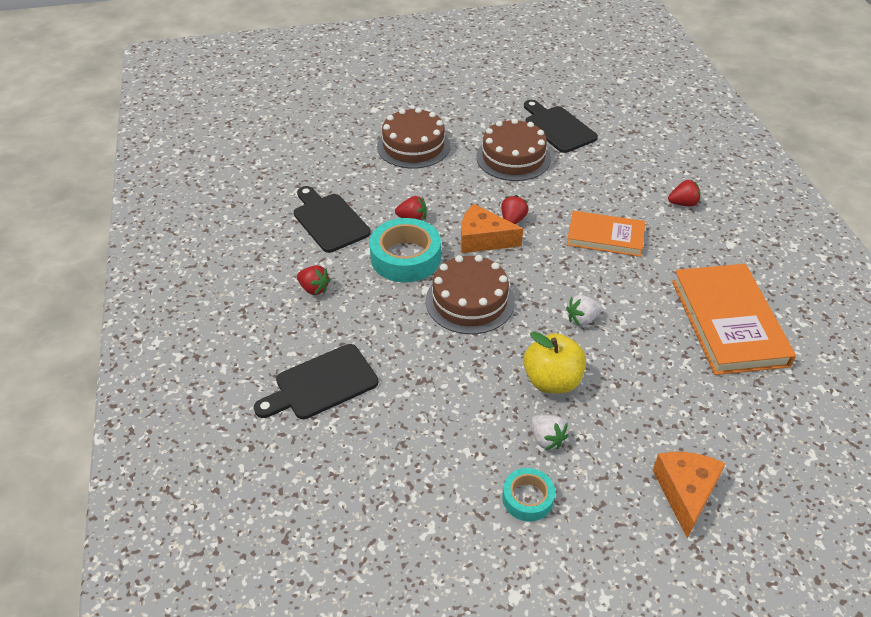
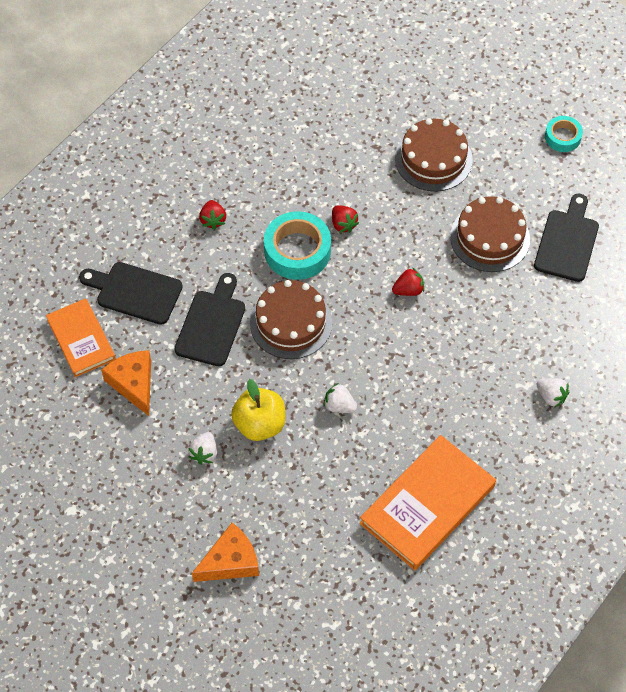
camera: 50 degrees right, 15 degrees up
black cutting board [294,186,371,253] -> black cutting board moved to [175,273,245,367]
orange cheese [461,204,523,253] -> orange cheese moved to [101,350,151,416]
turquoise tape [502,468,555,522] -> turquoise tape moved to [545,116,583,152]
orange book [567,211,645,257] -> orange book moved to [46,298,116,377]
red strawberry [668,179,701,207] -> white strawberry [536,378,569,407]

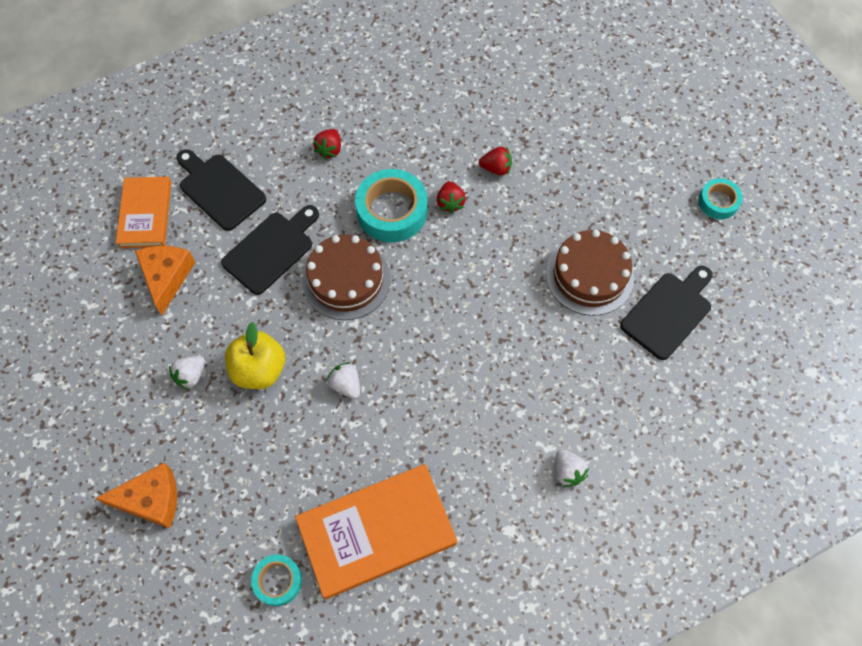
camera: 25 degrees right, 5 degrees up
red strawberry [392,267,424,296] -> red strawberry moved to [479,146,512,176]
brown cake [395,118,473,192] -> none
none -> turquoise tape [251,554,302,606]

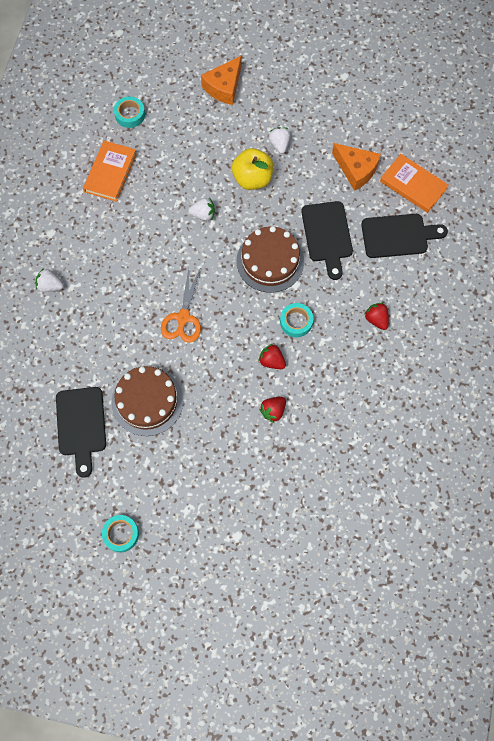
camera: 130 degrees right, 5 degrees up
orange book [295,464,457,599] -> orange book [83,140,137,202], size x0.63
turquoise tape [355,169,427,242] -> turquoise tape [280,303,313,337], size x0.57
none -> orange scissors [161,267,201,343]

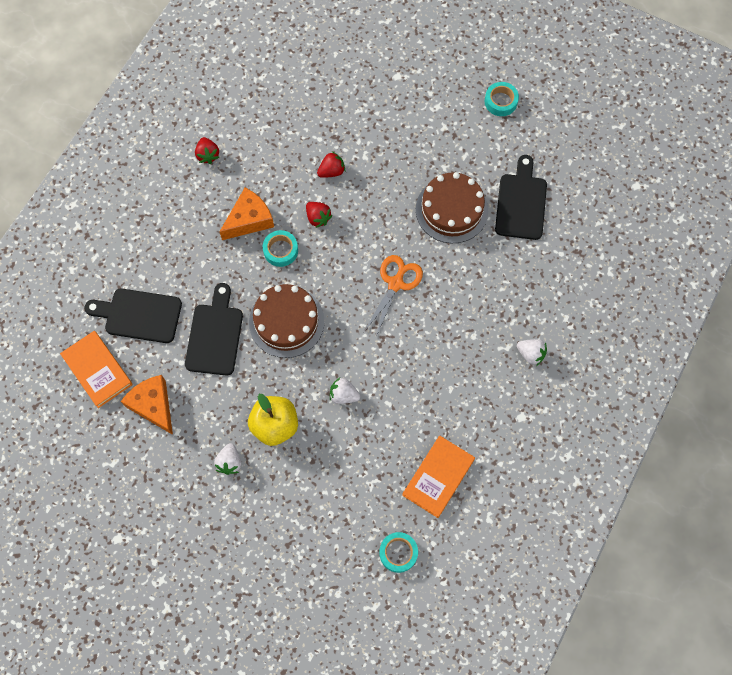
camera: 165 degrees left, 0 degrees up
orange cheese [201,56,241,105] -> orange cheese moved to [220,188,274,240]
red strawberry [364,302,389,330] -> red strawberry moved to [195,137,219,164]

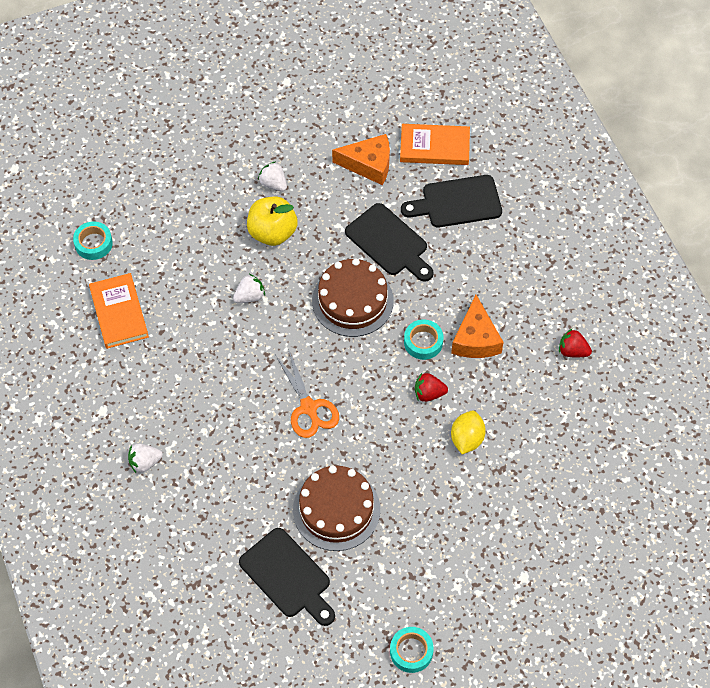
camera: 130 degrees right, 10 degrees down
black cutting board [84,288,182,343] -> black cutting board turned 150 degrees counterclockwise [401,175,502,227]
red strawberry [317,151,345,178] -> yellow lemon [451,411,486,454]

